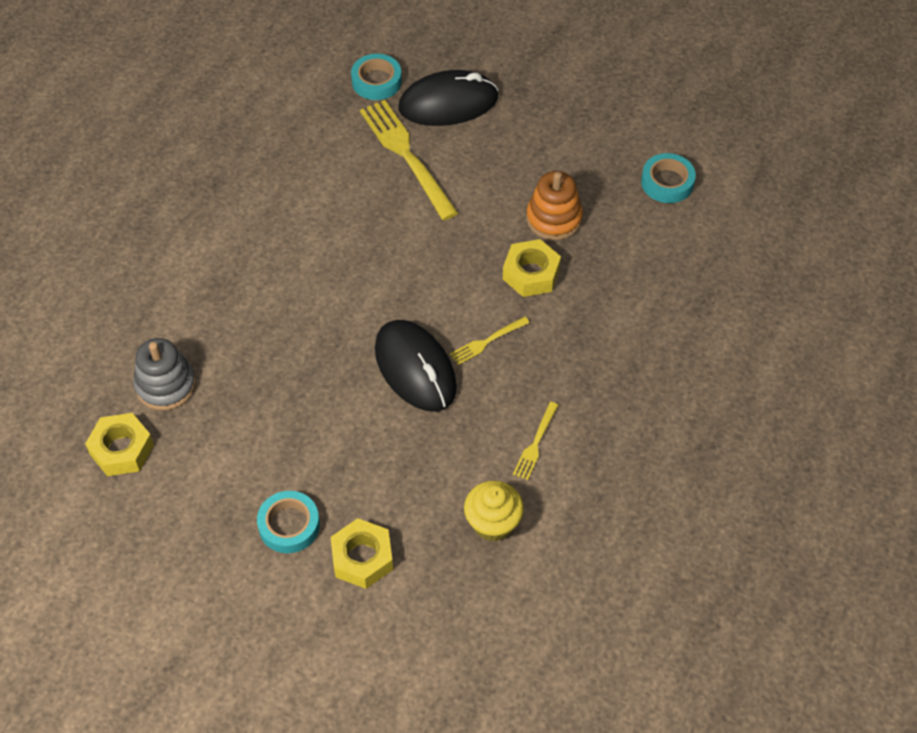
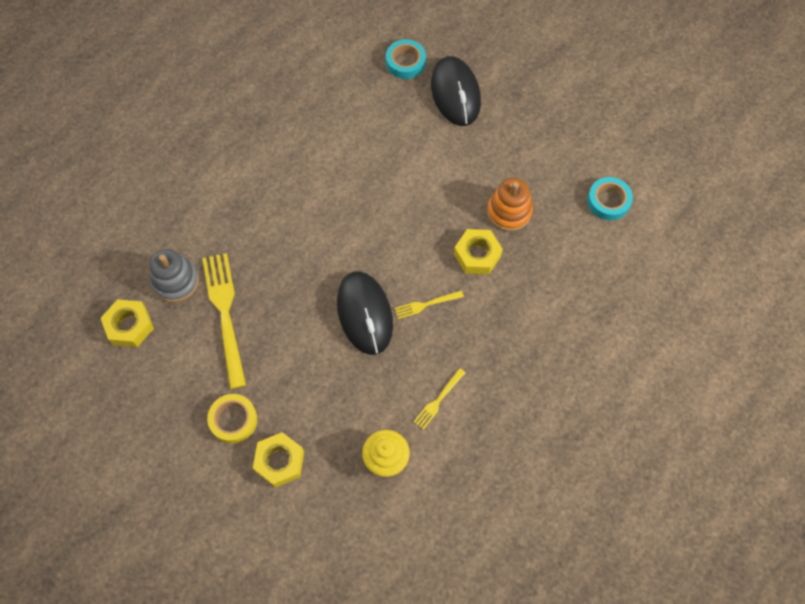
camera: 15 degrees right, 10 degrees up
turquoise tape [257,491,320,553] -> yellow tape [207,394,257,444]
yellow fork [360,100,458,220] -> yellow fork moved to [202,253,246,389]
black mouse [399,70,498,126] -> black mouse turned 75 degrees clockwise [431,56,481,126]

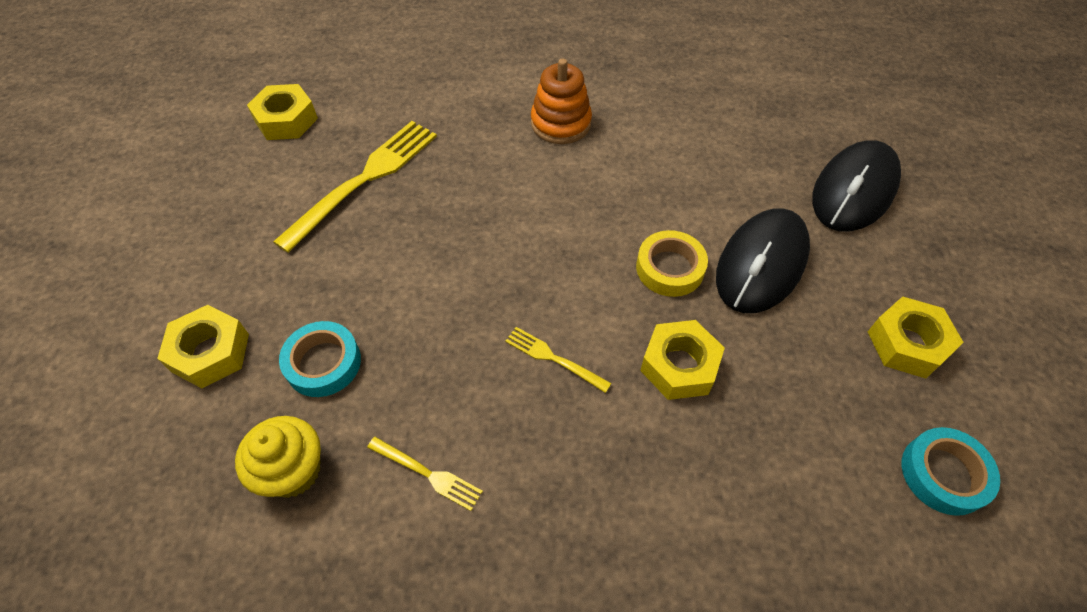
camera: 50 degrees right, 10 degrees down
grey stacking toy [149,249,199,302] -> none
yellow tape [207,394,257,444] -> yellow tape moved to [636,230,708,297]
black mouse [337,271,393,355] -> black mouse moved to [716,208,810,313]
turquoise tape [386,39,426,79] -> turquoise tape moved to [279,321,361,397]
yellow fork [414,368,466,430] -> yellow fork turned 150 degrees counterclockwise [367,437,483,511]
orange stacking toy [487,178,533,231] -> orange stacking toy moved to [531,58,592,144]
none -> yellow nut [868,296,963,379]

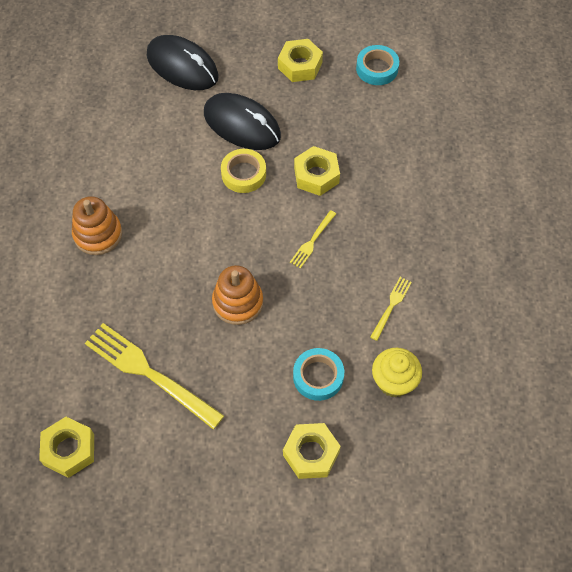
camera: 90 degrees left, 5 degrees up
none -> orange stacking toy [212,265,263,325]

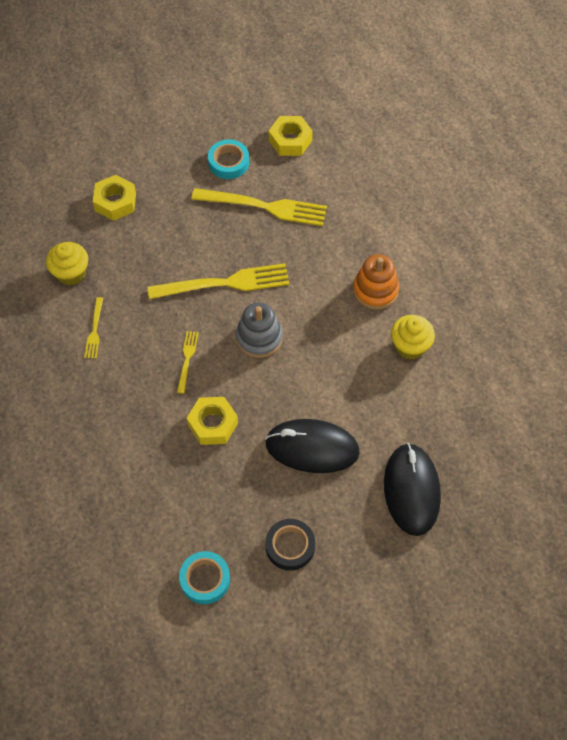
camera: 155 degrees right, 0 degrees up
black mouse [147,35,219,90] -> black mouse turned 75 degrees clockwise [384,443,441,536]
orange stacking toy [212,265,263,325] -> yellow fork [148,263,289,299]
yellow tape [221,149,266,193] -> none
yellow nut [278,39,323,82] -> black tape [265,519,315,571]
turquoise tape [293,348,344,401] -> turquoise tape moved to [208,139,249,179]
none -> grey stacking toy [236,303,283,358]
none -> yellow cupcake [391,315,435,360]

